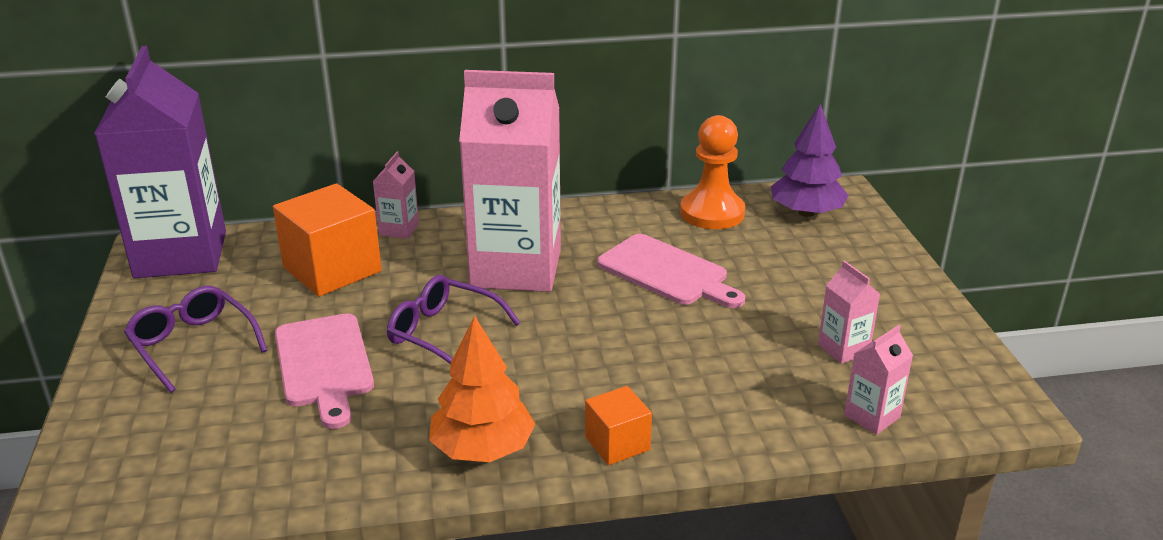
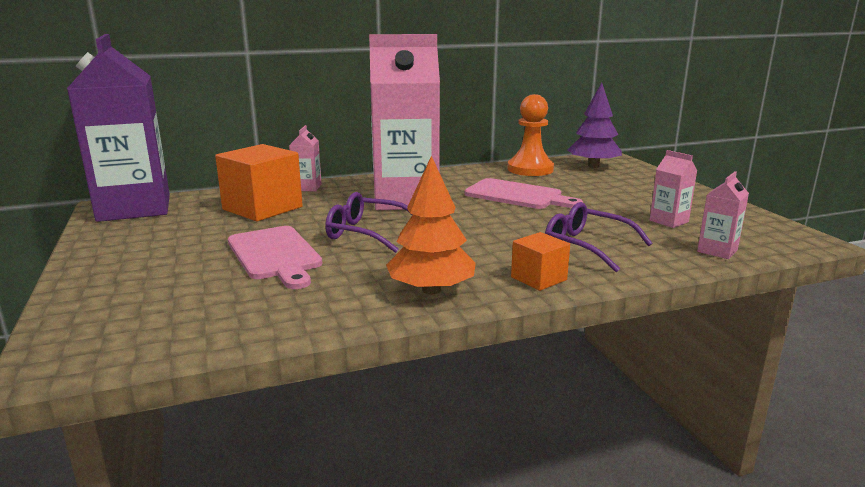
camera: 10 degrees left, 10 degrees down
purple glasses [124,286,268,393] -> purple glasses moved to [545,202,652,272]

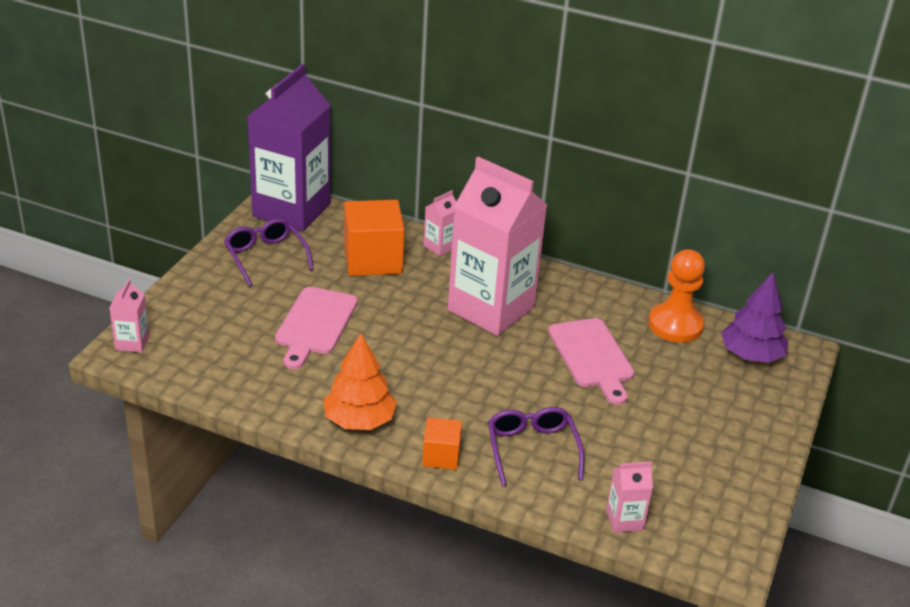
camera: 40 degrees right, 15 degrees up
purple glasses [325,192,413,253] -> purple glasses moved to [224,218,314,287]
pink carton [650,150,697,228] -> pink carton moved to [110,279,149,353]

